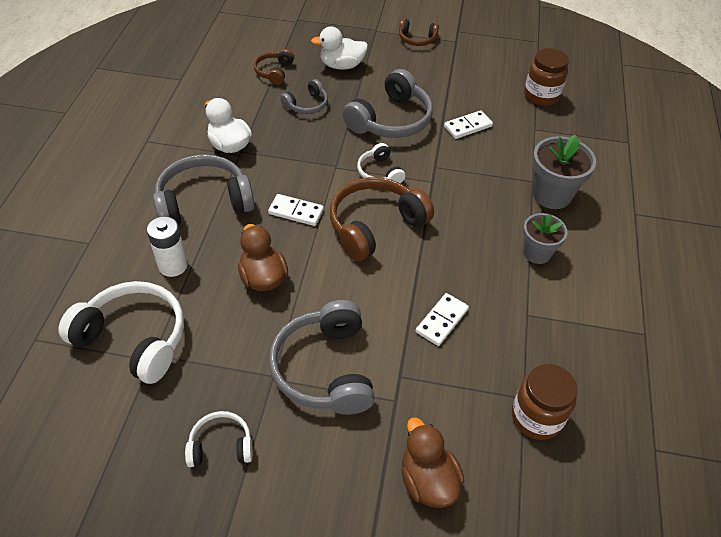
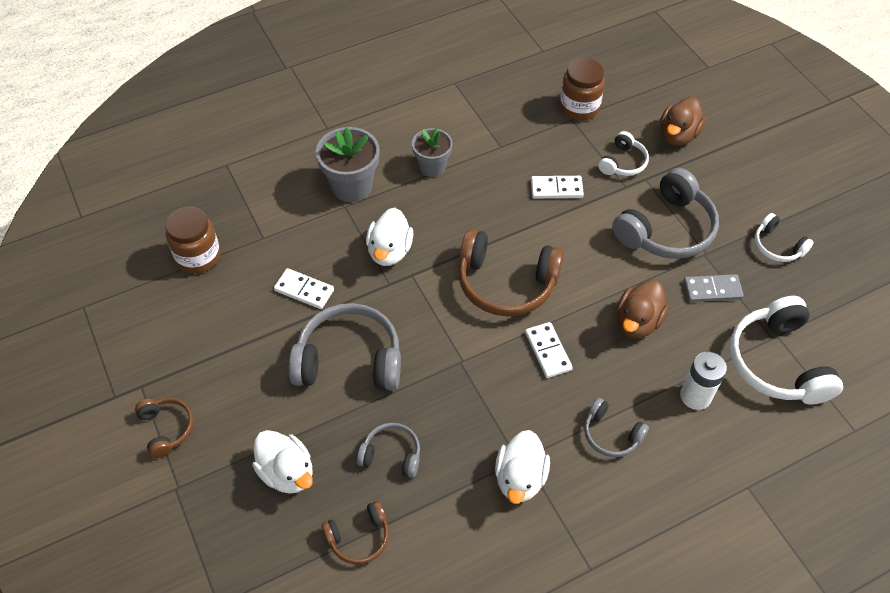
camera: 125 degrees left, 5 degrees up
grey headphones [153,154,254,226] -> grey headphones [584,398,649,457], size x0.53
white headphones [357,143,405,183] -> white headphones moved to [598,131,649,176]
none -> white duck [366,208,413,266]
none -> grey domino [684,274,744,302]

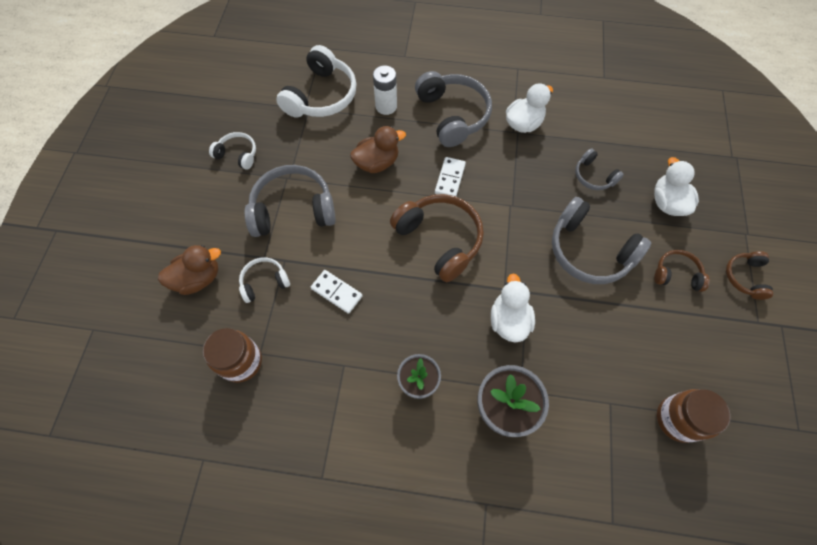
camera: 145 degrees left, 10 degrees up
white domino [274,268,334,309] -> none
brown headphones [321,501,389,564] -> brown headphones moved to [654,250,710,292]
white duck [366,208,413,266] -> white duck turned 45 degrees counterclockwise [491,274,535,342]
grey headphones [584,398,649,457] -> grey headphones [415,71,492,147], size x1.89
grey domino [684,274,744,302] -> none
white headphones [755,213,814,262] -> white headphones turned 60 degrees counterclockwise [209,132,256,170]

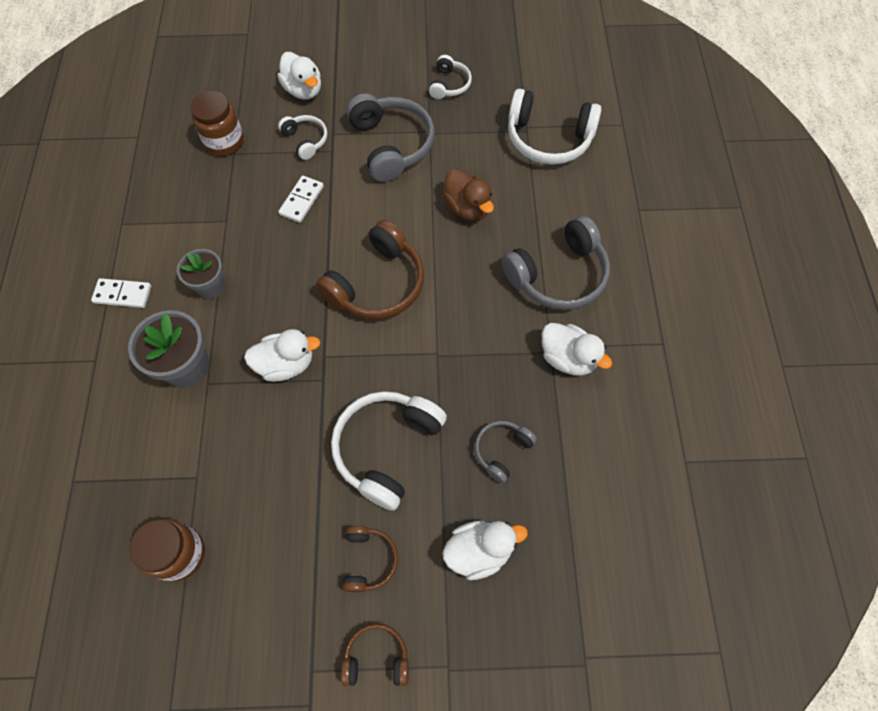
camera: 80 degrees right, 0 degrees up
brown duck [158,245,221,295] -> white duck [277,52,321,100]
white battery [373,65,397,115] -> none
white domino [435,157,466,196] -> white domino moved to [91,278,151,308]
grey headphones [552,197,651,284] -> white headphones [331,391,447,511]

